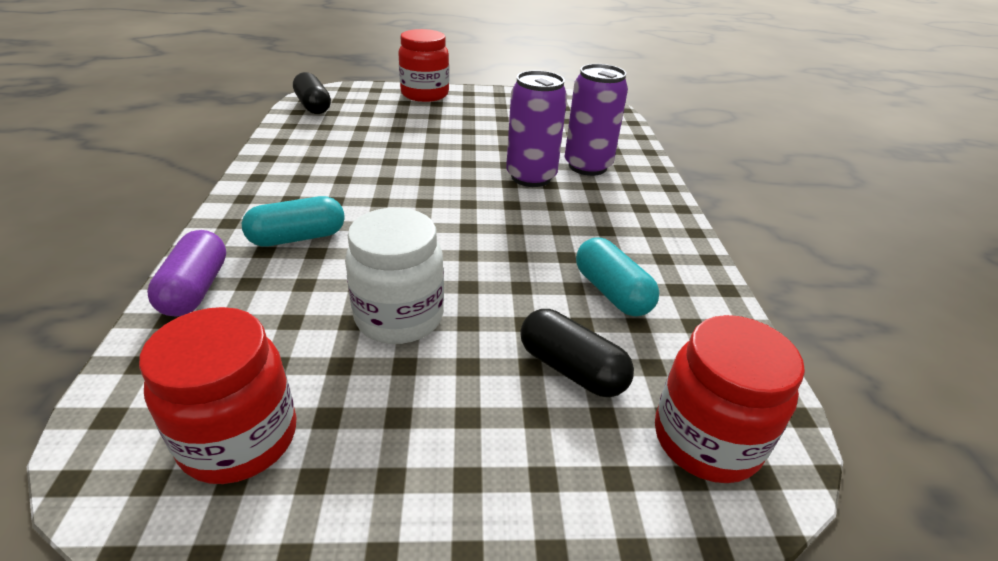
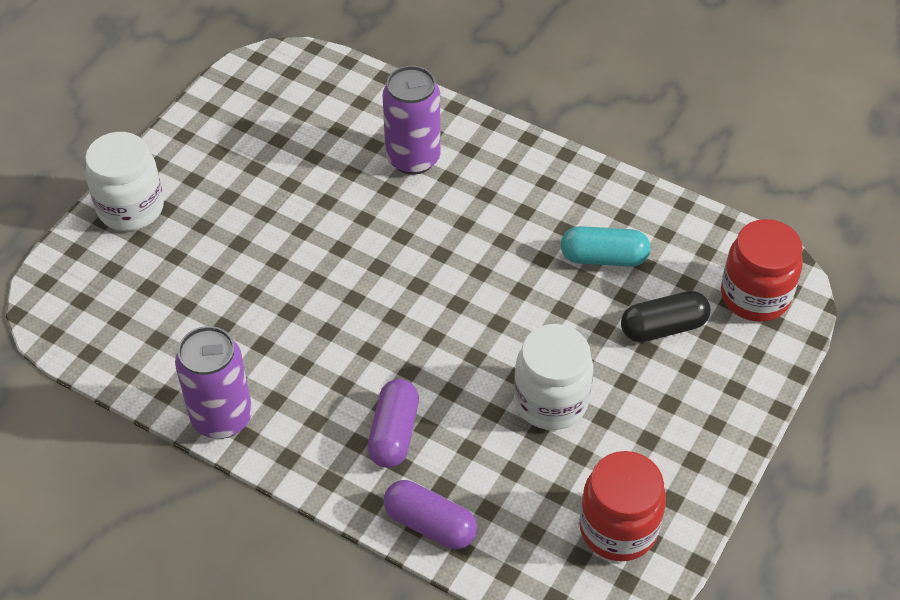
camera: 55 degrees left, 15 degrees up
turquoise capsule [242,196,345,247] -> purple capsule [367,379,419,468]
black capsule [293,72,331,114] -> none
red jar [398,29,449,102] -> white jar [85,132,164,231]
purple can [506,70,567,187] -> purple can moved to [175,326,252,439]

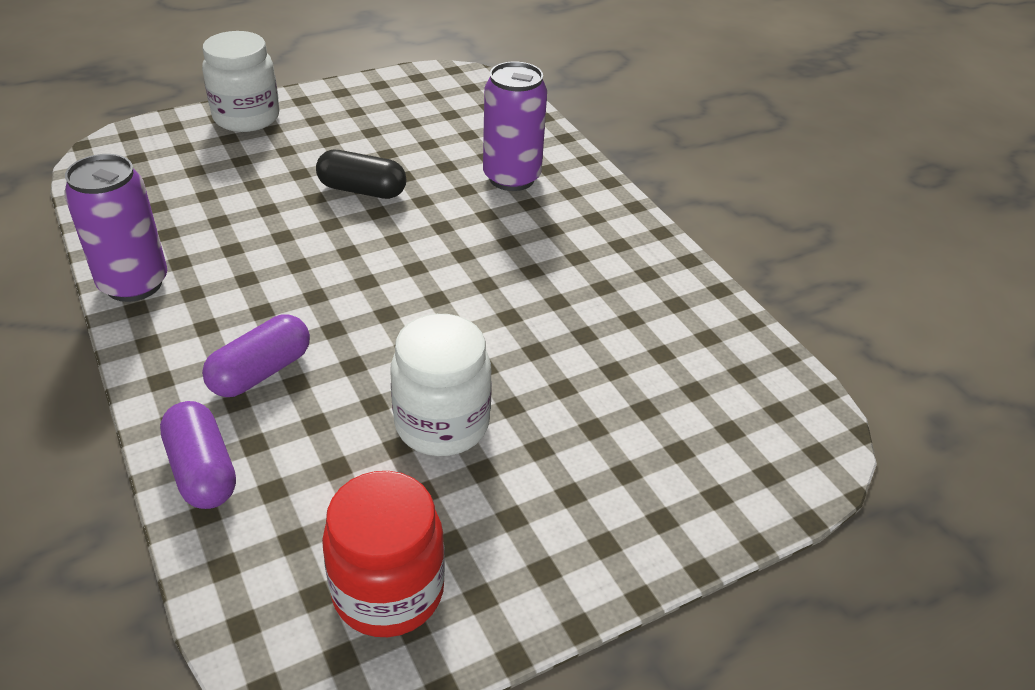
camera: 30 degrees right, 10 degrees down
turquoise capsule [561,226,650,267] -> none
black capsule [621,291,710,342] -> black capsule moved to [316,150,406,199]
red jar [721,219,803,322] -> none

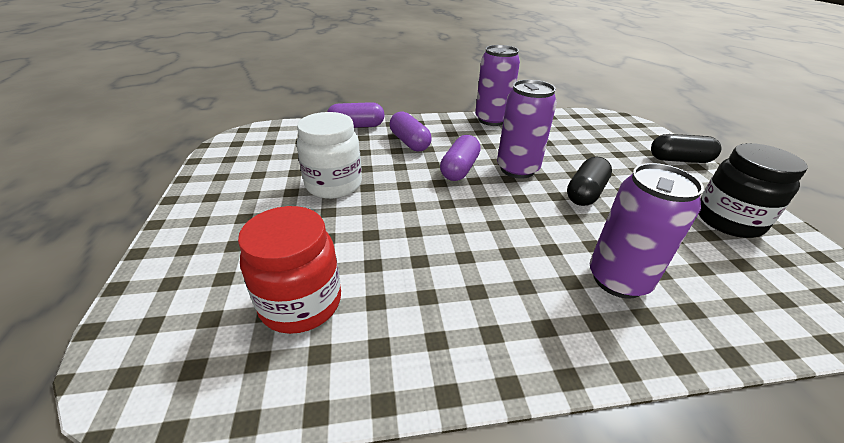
camera: 110 degrees right, 5 degrees down
white jar [202,31,280,132] -> black capsule [651,134,721,163]
red jar [322,471,445,637] -> red jar moved to [238,206,341,334]
none -> purple capsule [440,135,481,181]
none -> purple can [497,80,557,179]
none -> black jar [699,143,808,238]

